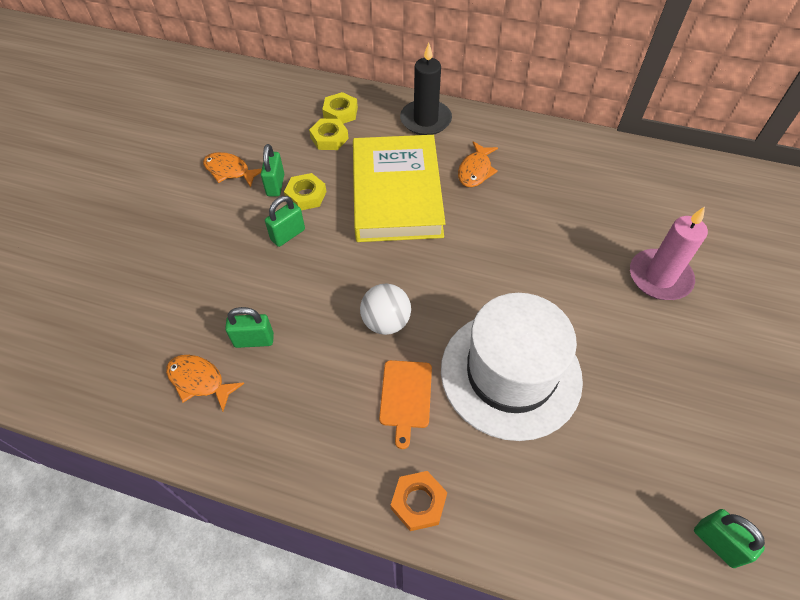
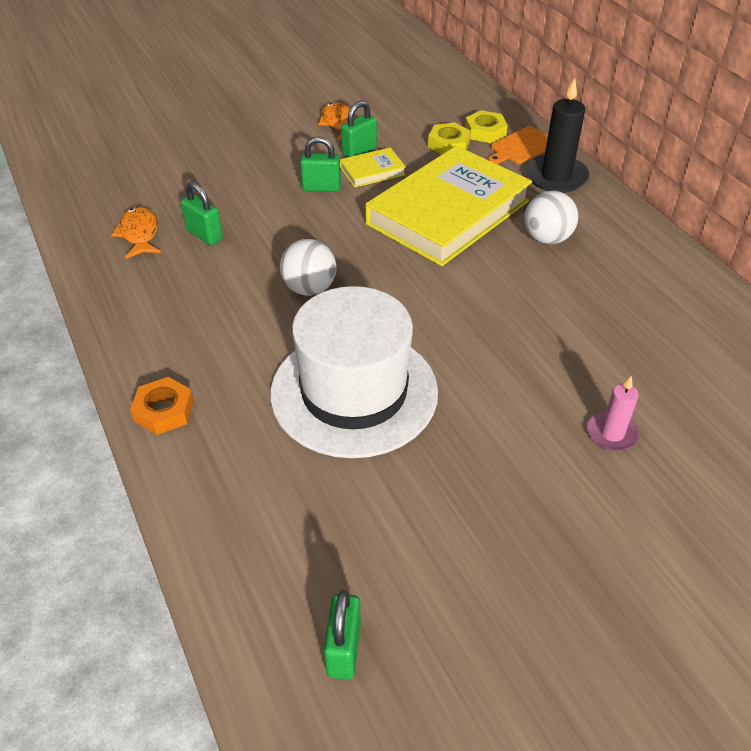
camera: 45 degrees right, 10 degrees down
yellow nut [284,173,326,210] -> yellow book [340,148,406,188]
orange cutting board [379,360,432,449] -> orange cutting board moved to [488,126,548,164]
orange fish [458,141,498,187] -> white ball [524,190,578,244]
pink candle [630,206,708,300] -> pink candle [587,376,639,451], size x0.58

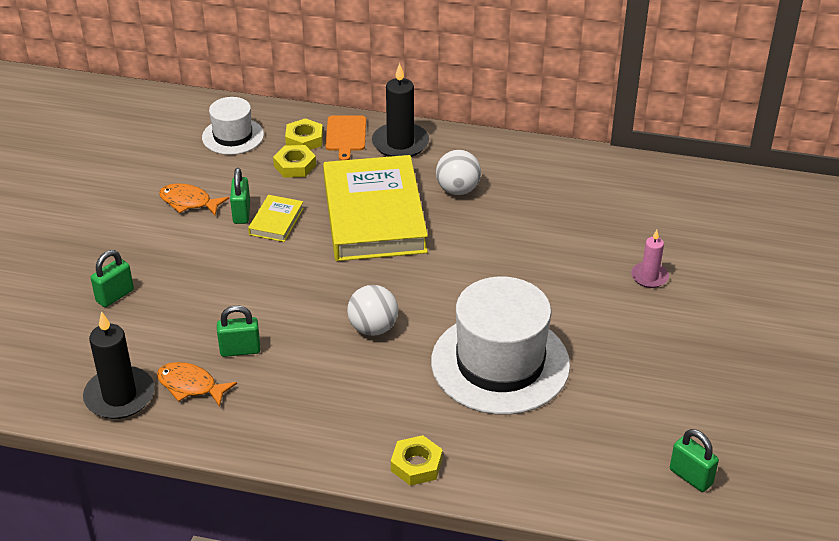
camera: 50 degrees left, 5 degrees down
orange nut [130,377,194,435] -> yellow nut [391,435,443,486]
green padlock [300,136,341,192] -> green padlock moved to [91,250,134,307]
none -> black candle [83,311,155,419]
none -> white hat [202,97,264,155]

